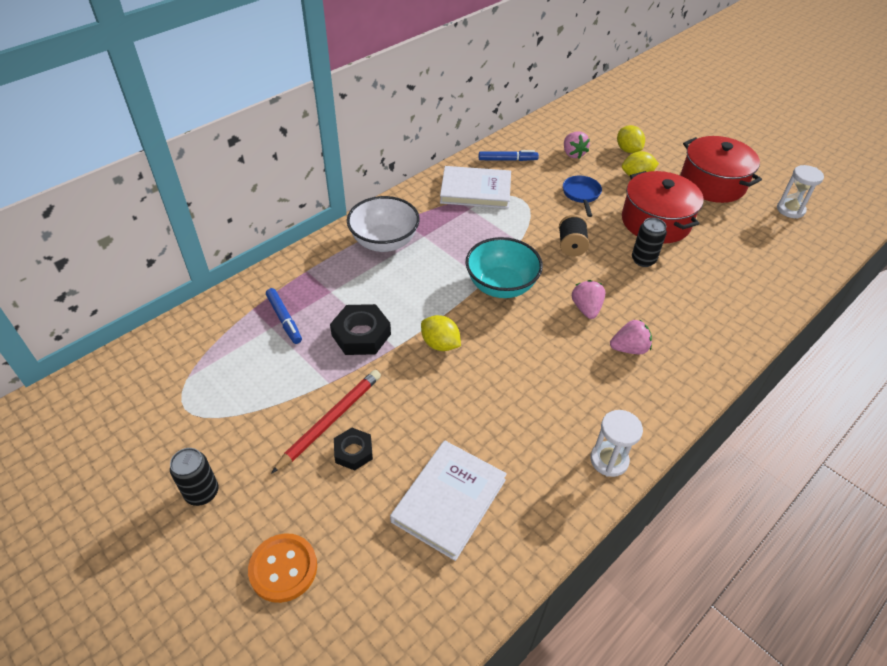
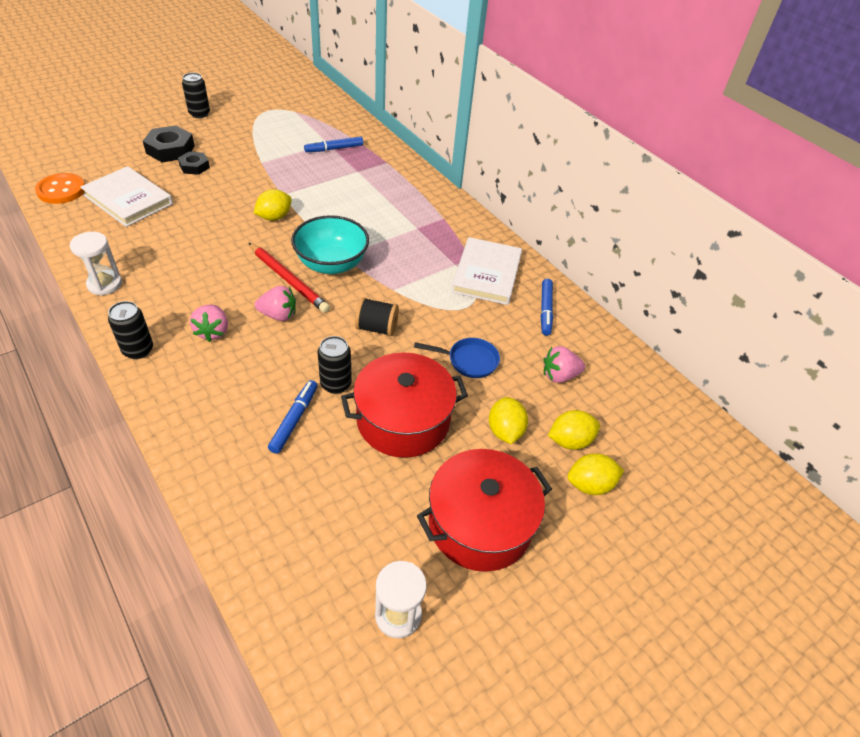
camera: 95 degrees right, 0 degrees up
orange button [248,533,317,603] -> orange button moved to [35,173,85,204]
red pencil [271,370,381,474] -> red pencil moved to [249,243,330,313]
black nut [330,304,391,355] -> black nut moved to [143,126,195,162]
white bowl [347,196,420,252] -> none
none -> black can [108,301,153,359]
none -> blue marker [268,380,318,454]
none -> yellow lemon [568,453,624,495]

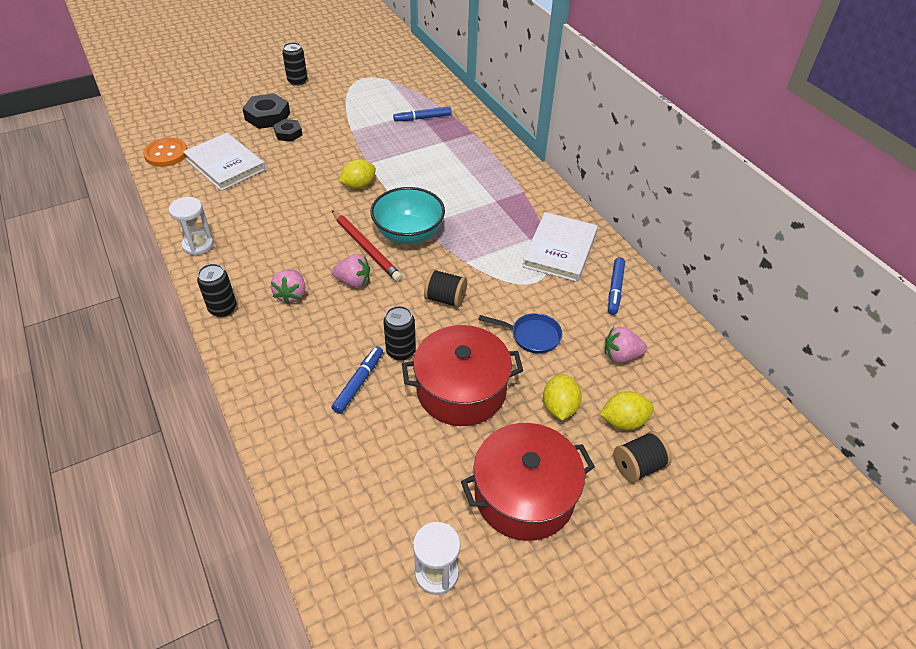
camera: 10 degrees right, 0 degrees up
yellow lemon [568,453,624,495] -> black spool [614,431,672,482]

